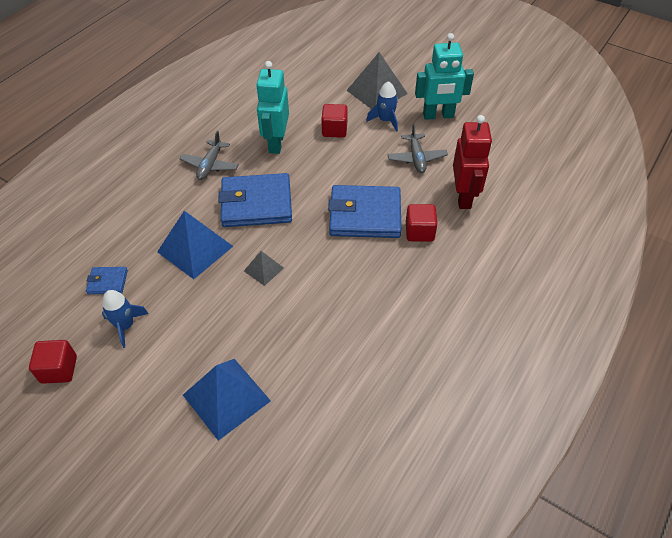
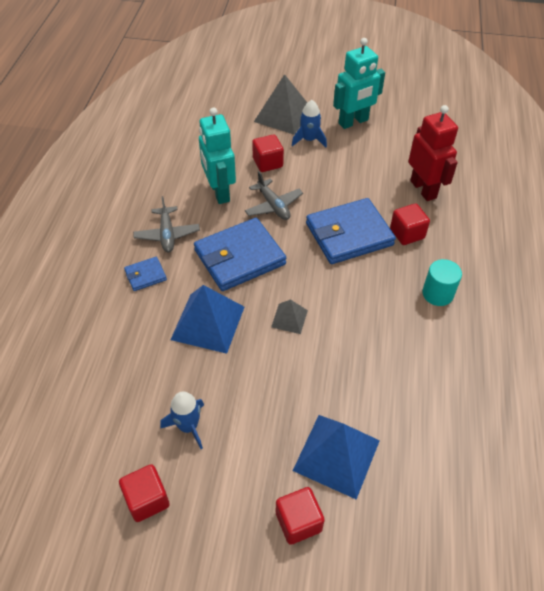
camera: 25 degrees left, 0 degrees up
blue wallet [86,267,128,294] -> blue wallet moved to [124,257,167,291]
grey plane [387,123,448,173] -> grey plane moved to [245,171,303,220]
none -> red cube [276,487,325,545]
none -> turquoise cylinder [422,259,462,306]

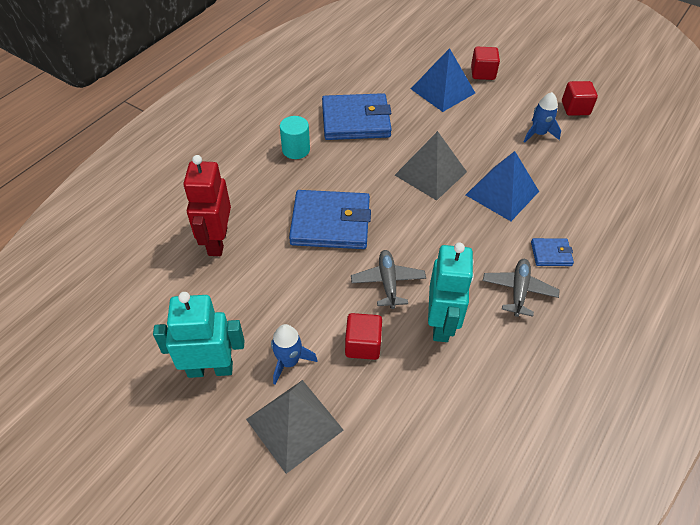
camera: 155 degrees left, 0 degrees up
blue wallet [194,218,286,291] -> blue wallet moved to [322,93,392,140]
grey pyramid [271,299,308,334] -> grey pyramid [395,131,467,200], size x1.92
red cube [390,203,430,245] -> none

